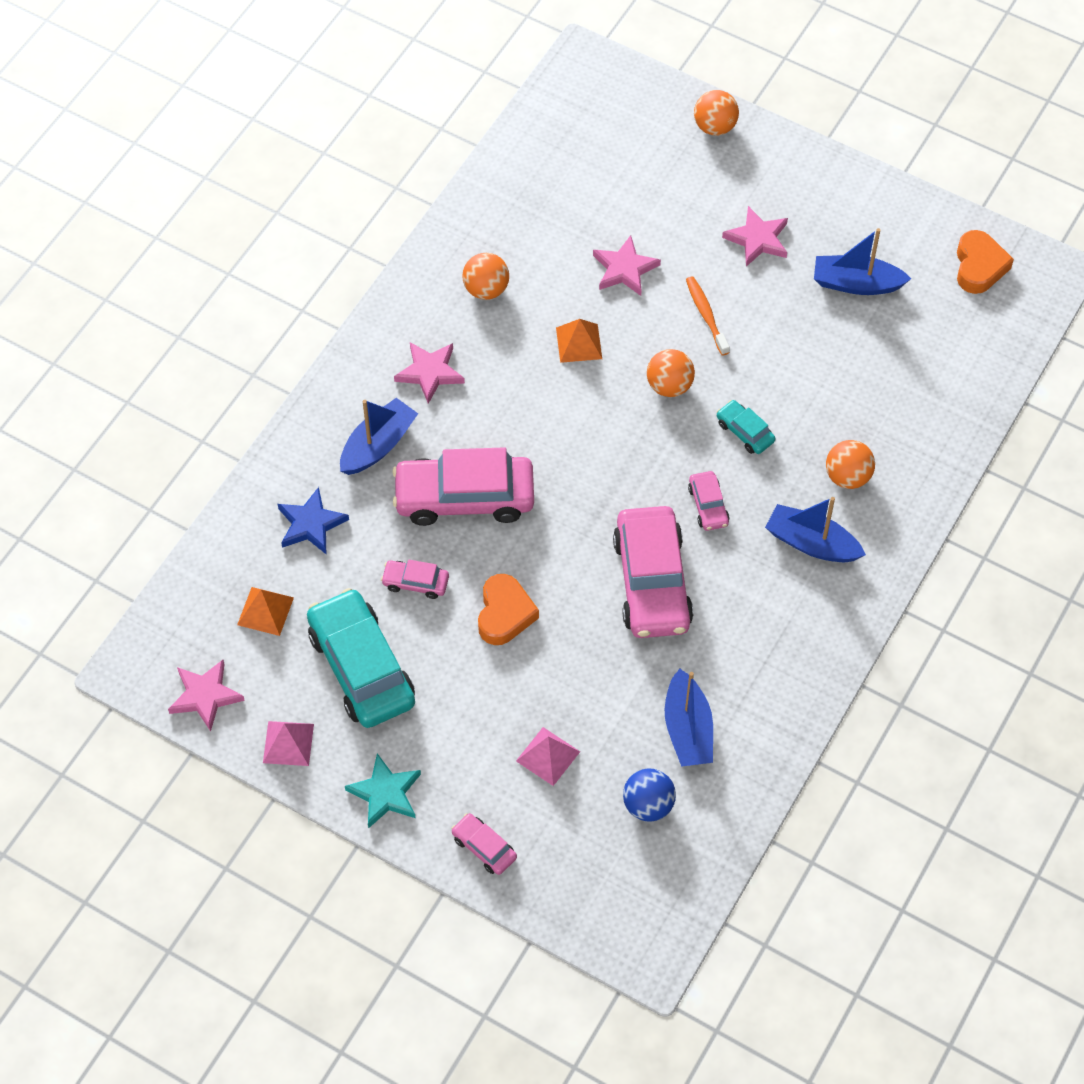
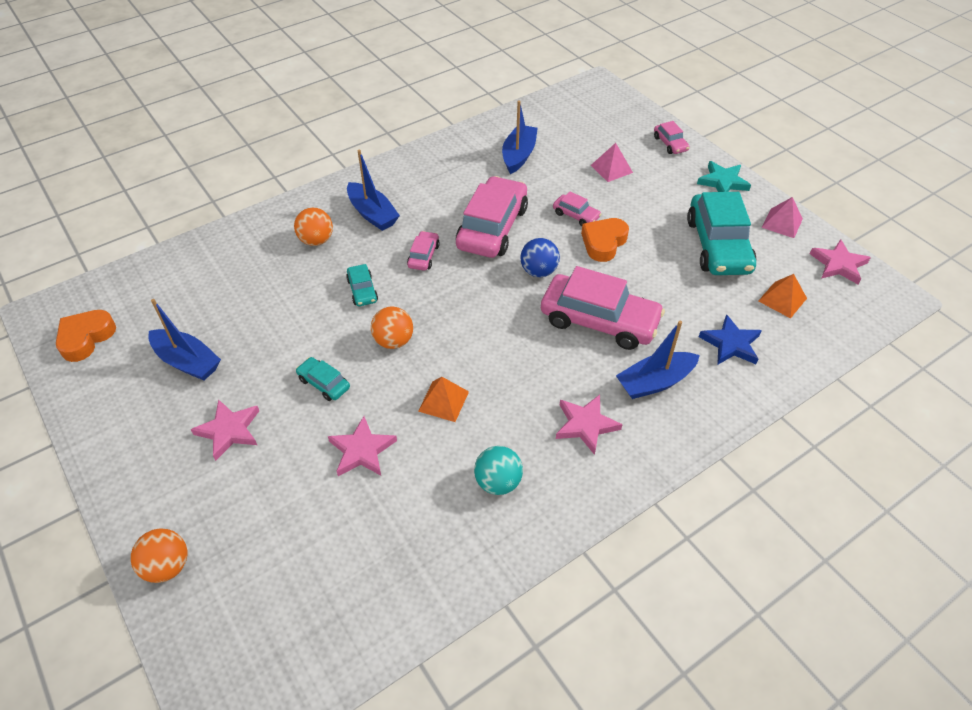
camera: 155 degrees left, 10 degrees down
pink car [381,560,449,599] -> pink car moved to [553,192,601,226]
orange ball [462,253,509,300] -> turquoise ball [474,446,523,495]
blue ball [623,769,676,822] -> blue ball moved to [520,238,560,277]
orange toothbrush [686,276,730,356] -> turquoise car [296,357,350,401]

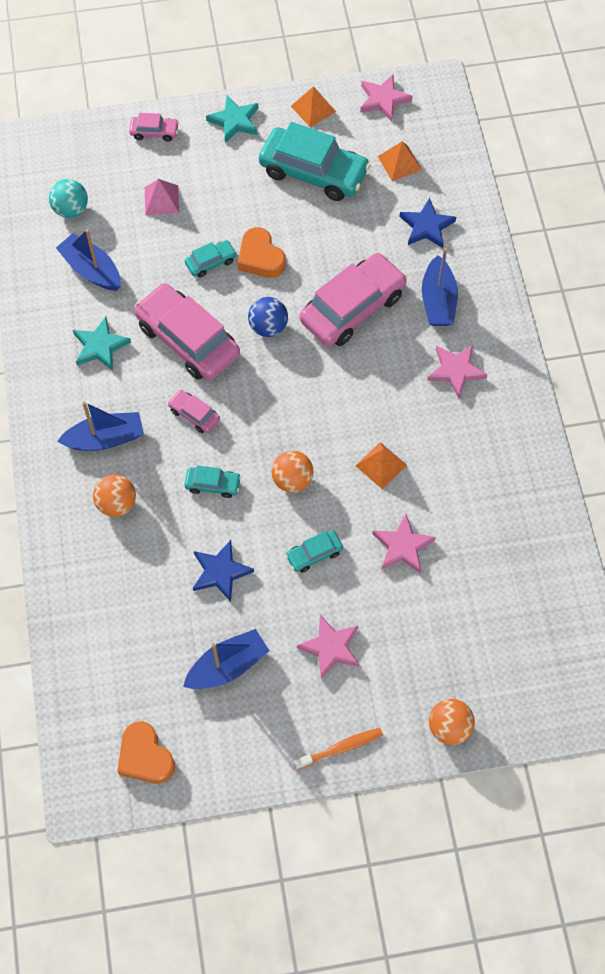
camera: 65 degrees left, 15 degrees up
turquoise ball [474,446,523,495] -> turquoise ball moved to [49,179,88,218]
pink car [553,192,601,226] -> turquoise car [185,240,237,278]
pink pyramid [762,197,803,238] -> orange pyramid [291,86,336,127]
none -> turquoise star [73,317,131,371]
none -> blue star [193,540,254,602]
none -> orange toothbrush [294,728,383,770]

